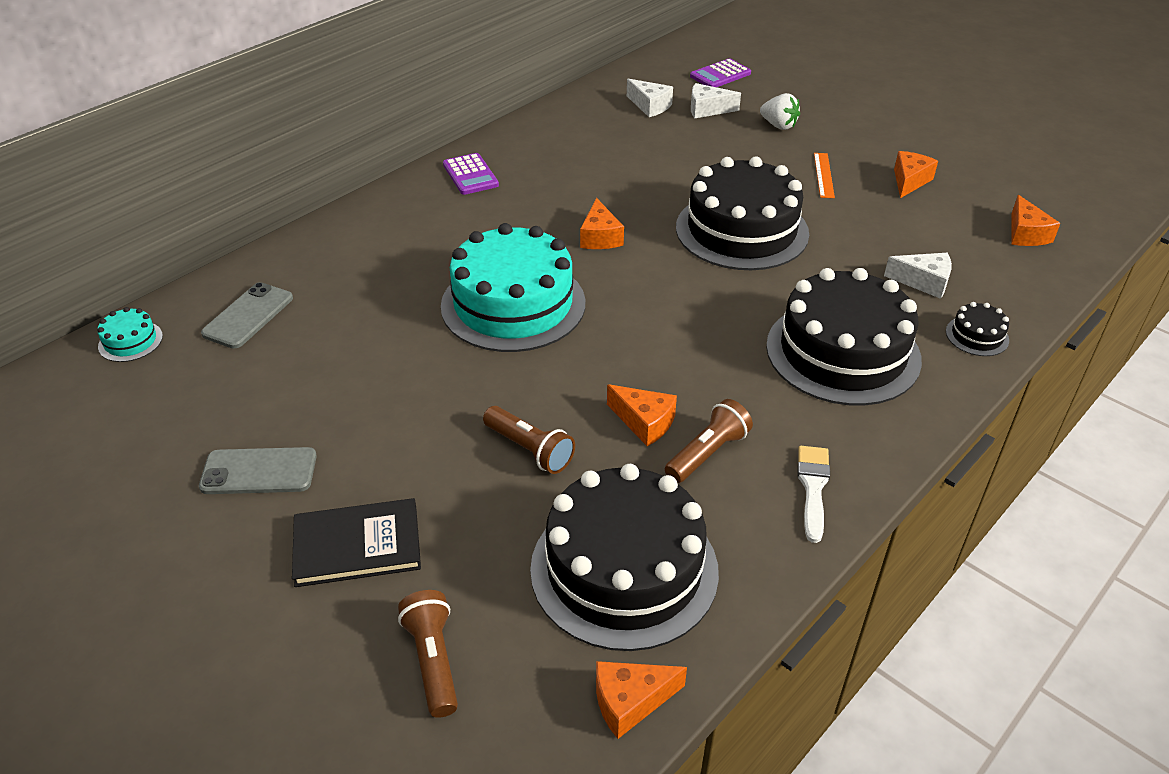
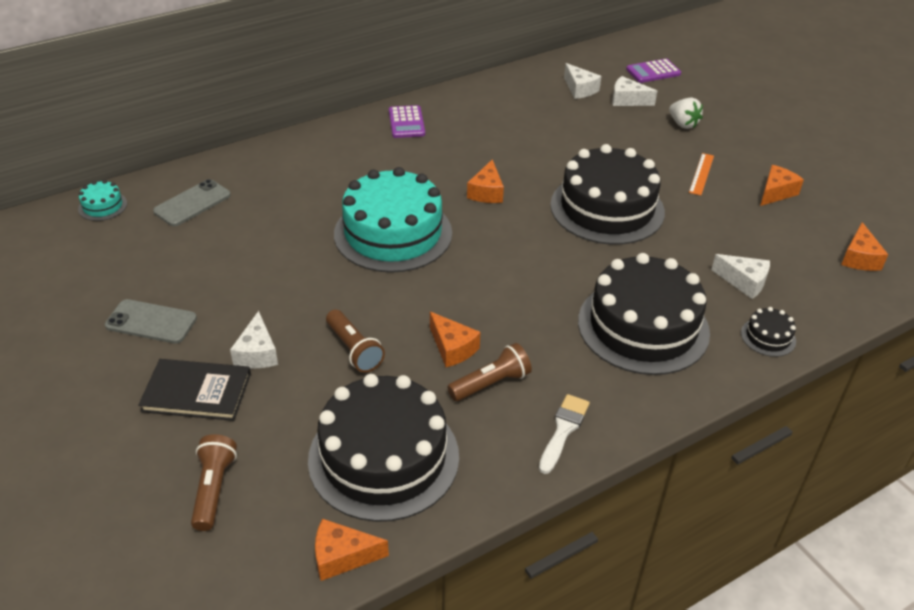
camera: 15 degrees right, 0 degrees up
none -> white cheese [230,311,278,368]

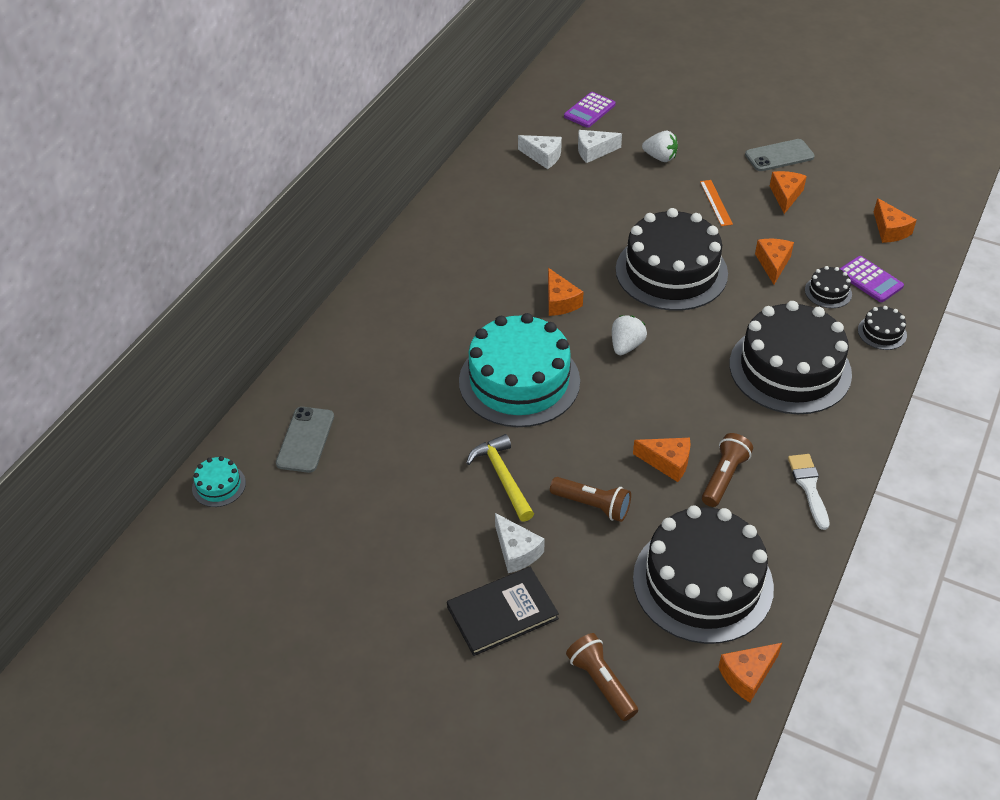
camera: 30 degrees left, 5 degrees up
grey phone [105,299,197,344] -> grey phone moved to [745,139,815,171]
purple calculator [389,105,425,138] -> purple calculator moved to [840,256,904,302]
white cheese [711,254,770,299] -> black cake [805,266,852,308]
none -> yellow hammer [466,434,534,522]
none -> white strawberry [612,315,647,355]
none -> orange cheese [755,239,794,284]

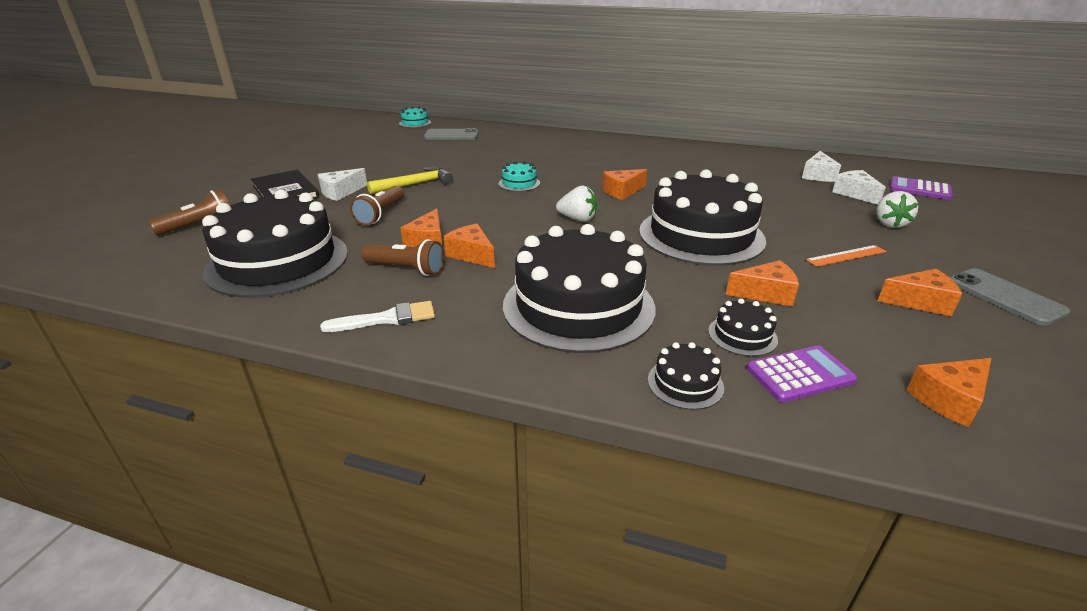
camera: 80 degrees right, 15 degrees down
turquoise cake [459,313,580,427] -> turquoise cake [499,161,540,192], size x0.41
orange cheese [719,643,782,703] -> orange cheese moved to [443,224,495,268]
purple calculator [840,256,904,302] -> purple calculator turned 150 degrees counterclockwise [746,345,857,402]

